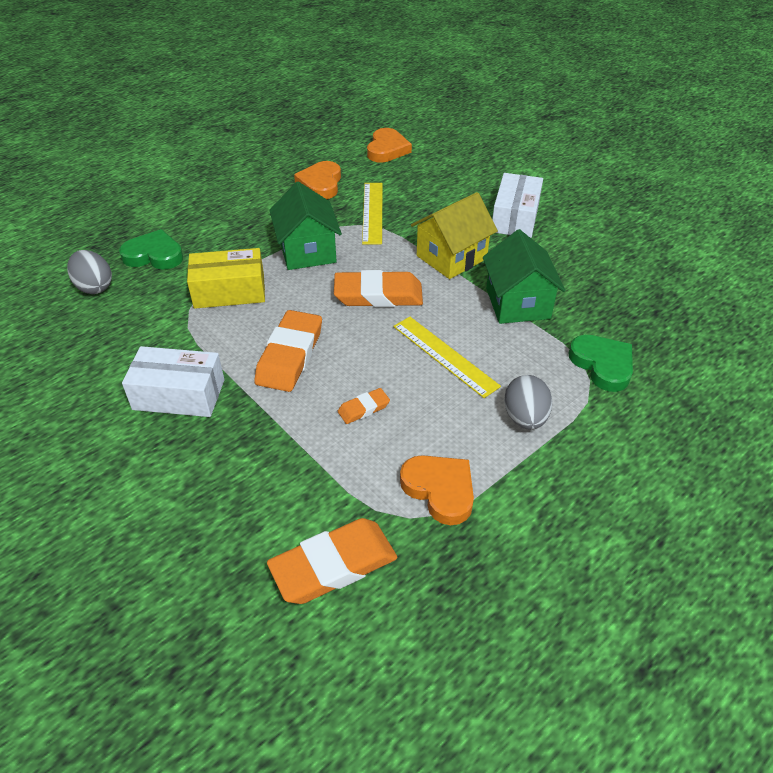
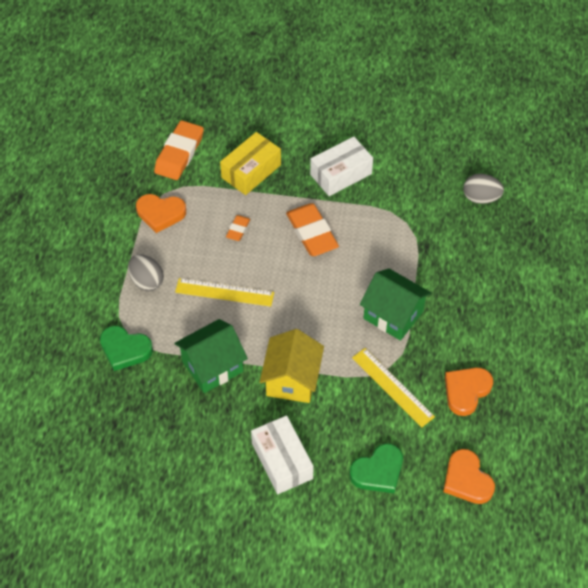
camera: 140 degrees right, 10 degrees up
green heart [119,229,183,269] -> green heart moved to [350,443,403,493]
yellow box [187,248,265,309] -> yellow box moved to [220,132,281,195]
orange heart [294,161,341,199] -> orange heart turned 105 degrees counterclockwise [445,368,493,416]
orange eraser [334,270,423,307] -> none
green house [483,229,565,324] -> green house turned 75 degrees counterclockwise [174,319,248,393]

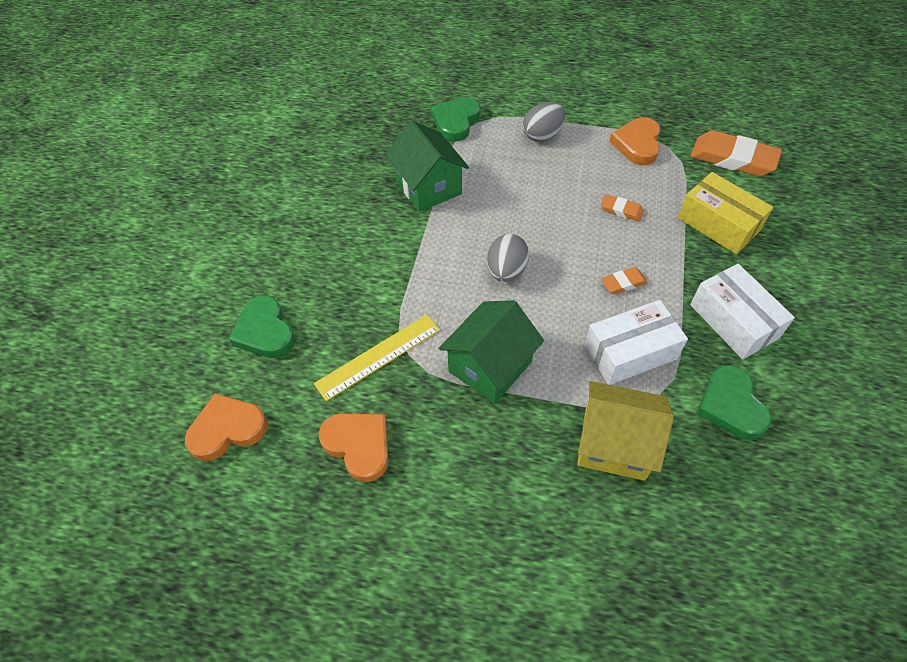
camera: 95 degrees right, 0 degrees up
yellow ruler [175,278,274,307] -> none
white box [251,416,314,494] -> white box moved to [585,300,688,385]
yellow house [260,329,324,403] -> yellow house moved to [577,381,674,481]
orange eraser [286,203,339,256] -> orange eraser [601,267,648,294], size x0.49
grey egg [463,174,504,204] -> grey egg moved to [487,234,529,282]
none -> green heart [697,365,772,440]

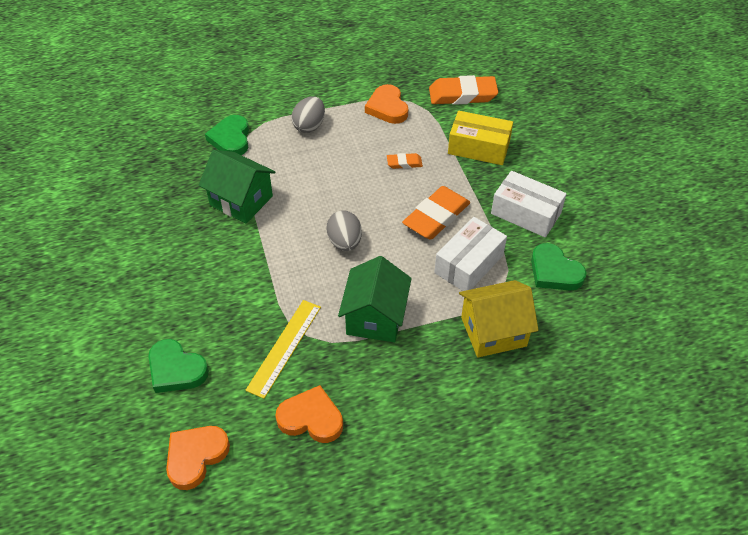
camera: 30 degrees left, 5 degrees down
orange eraser [601,267,648,294] -> orange eraser [402,186,470,239], size x2.03

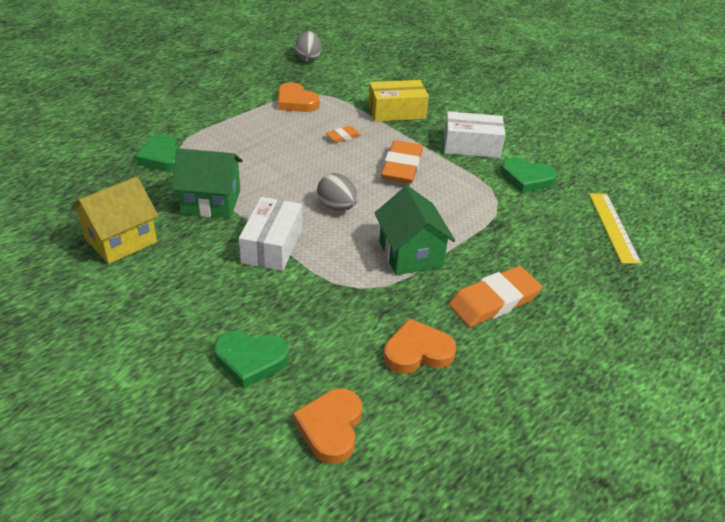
camera: 30 degrees left, 10 degrees down
yellow ruler [245,300,321,399] -> yellow ruler moved to [589,193,641,264]
grey egg [292,96,325,133] -> grey egg moved to [295,31,322,62]
orange eraser [429,75,498,105] -> orange eraser moved to [449,266,542,327]
white box [434,217,507,291] -> white box moved to [239,197,302,271]
yellow house [459,280,539,358] -> yellow house moved to [71,177,158,264]

